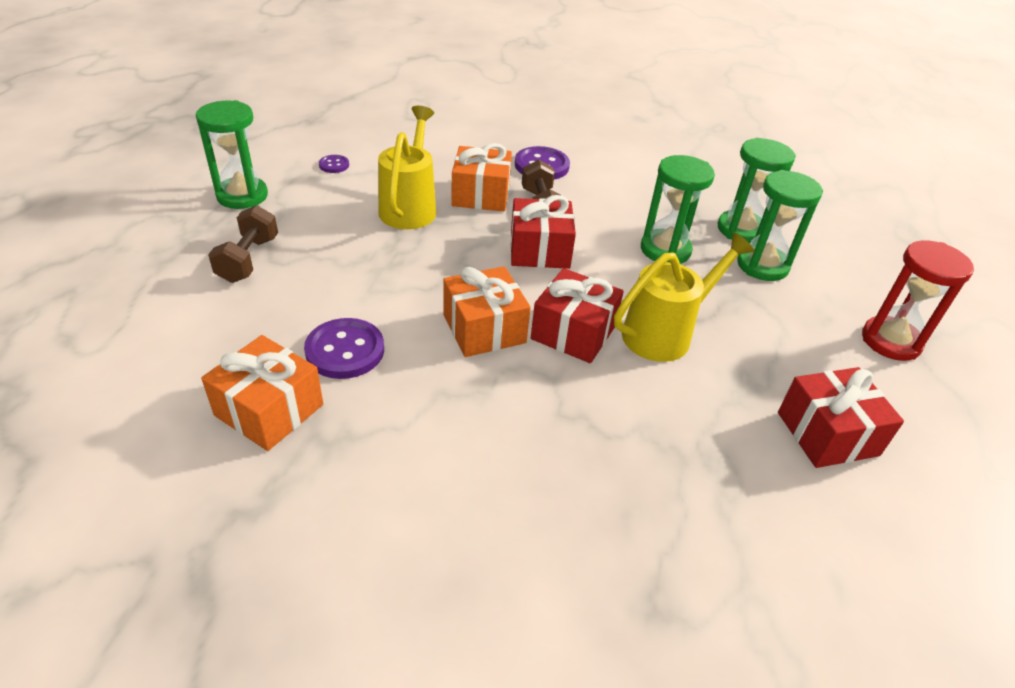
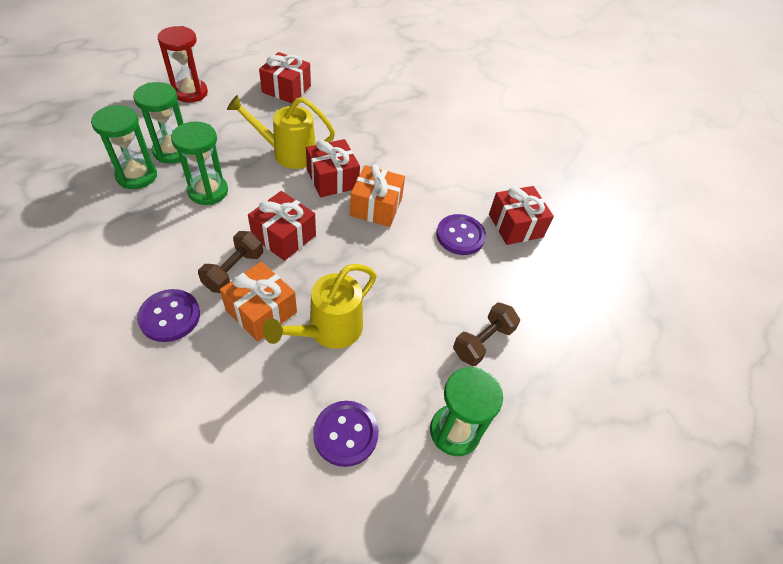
camera: 145 degrees left, 10 degrees up
orange gift [201,335,323,451] -> red gift [489,186,554,245]
purple button [319,155,349,173] -> purple button [313,401,379,467], size x1.92

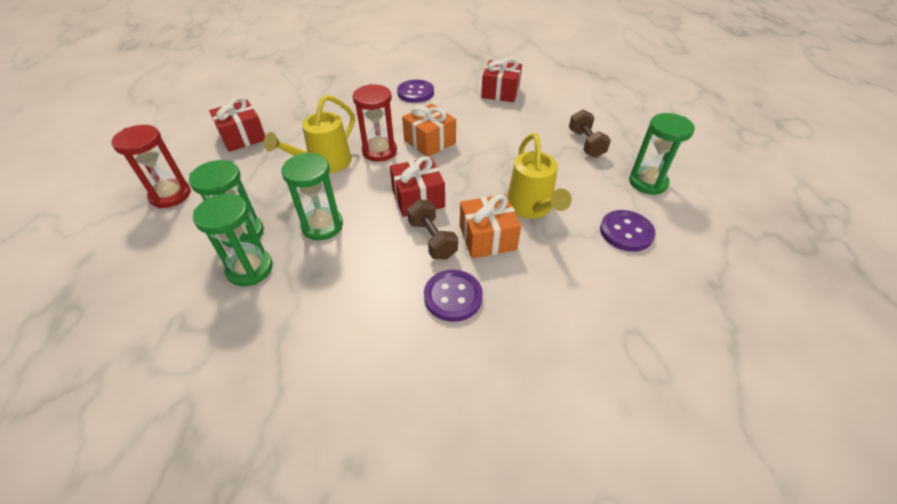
camera: 50 degrees left, 5 degrees down
red gift [306,139,360,197] -> red hourglass [353,84,397,162]
purple button [436,214,486,255] -> purple button moved to [397,80,434,103]

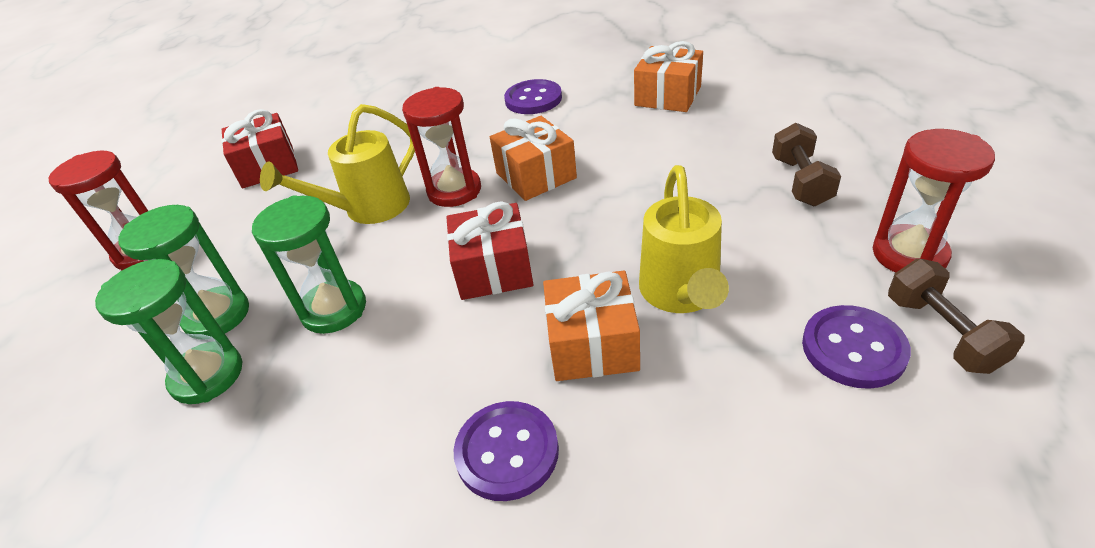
camera: 15 degrees right, 5 degrees down
brown dumbbell [407,199,458,260] -> brown dumbbell moved to [888,259,1025,374]
red gift [481,58,522,102] -> orange gift [634,41,703,112]
green hourglass [629,113,695,195] -> red hourglass [873,129,995,273]

